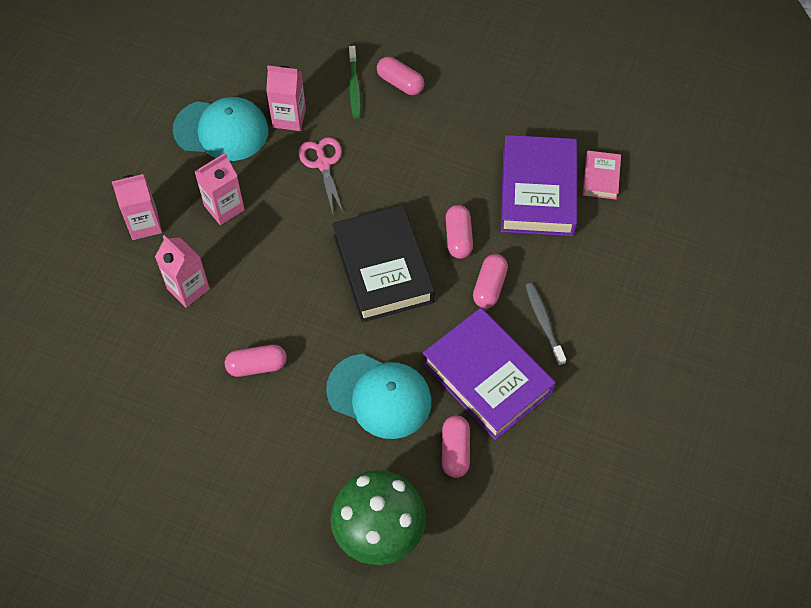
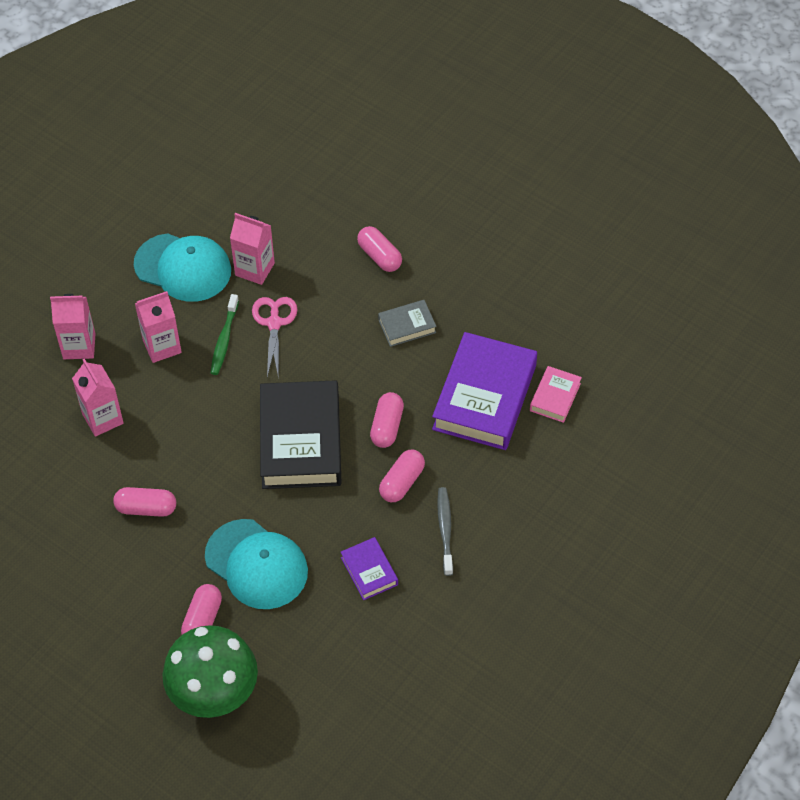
camera: 15 degrees right, 5 degrees down
green toothbrush [348,46,361,119] -> green toothbrush moved to [210,294,239,375]
purple book [422,308,556,440] -> purple book [341,537,398,600], size x0.47
pink capsule [442,415,470,478] -> pink capsule moved to [181,584,222,635]
none -> grey book [378,300,437,347]

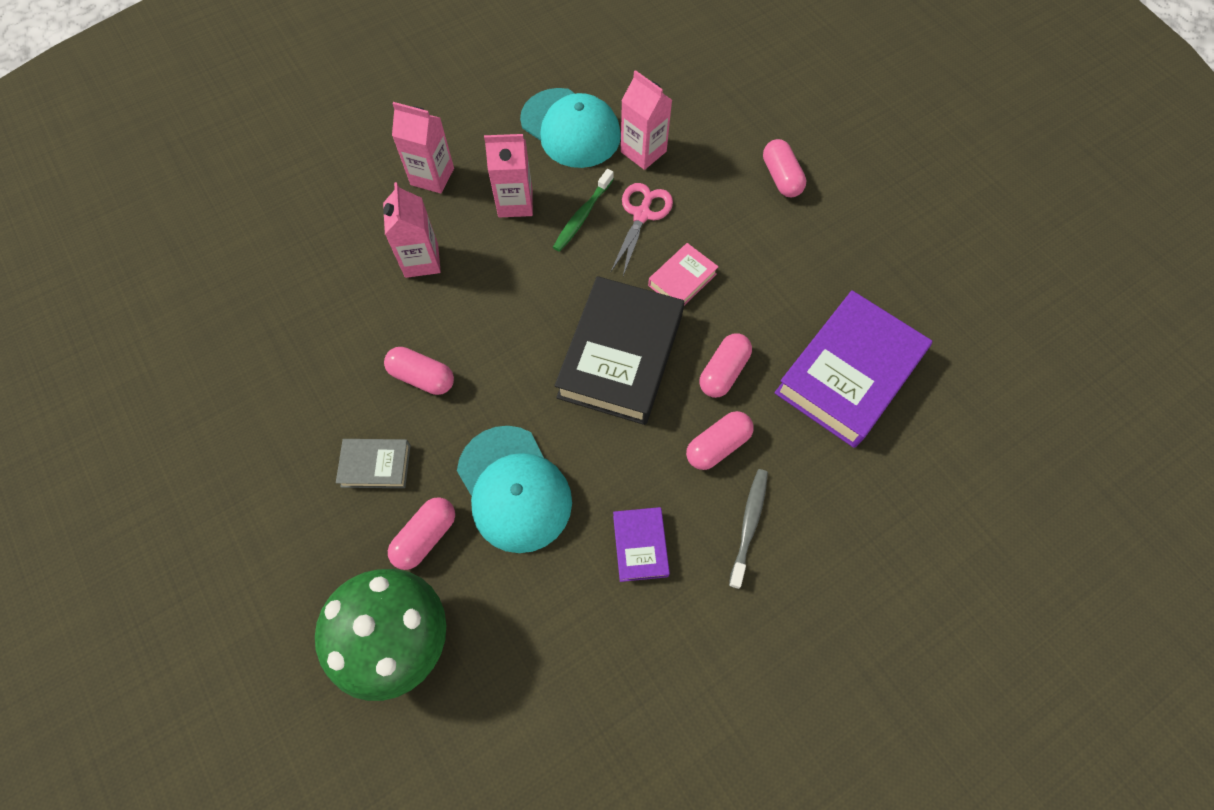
camera: 20 degrees right, 10 degrees up
grey book [378,300,437,347] -> grey book moved to [336,439,411,488]
pink book [530,366,582,423] -> pink book moved to [648,243,719,305]

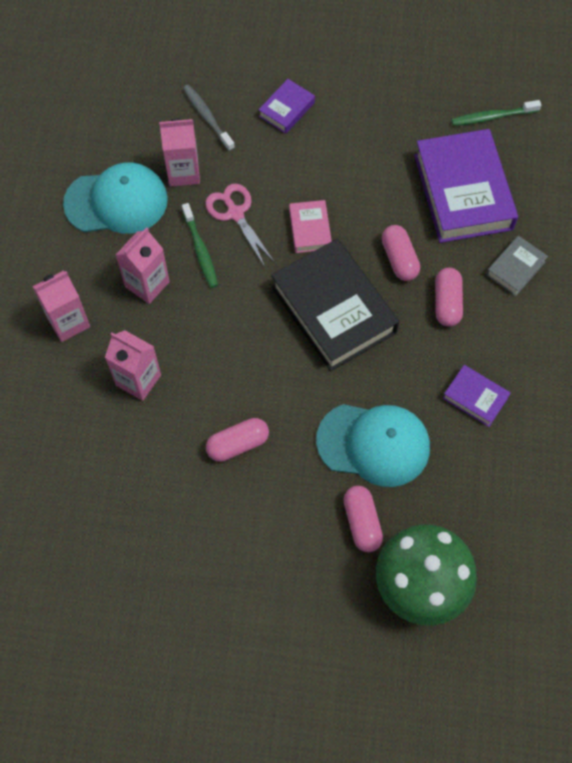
camera: 50 degrees left, 0 degrees up
grey book [336,439,411,488] -> grey book moved to [486,236,548,296]
grey toothbrush [729,469,768,589] -> grey toothbrush moved to [183,85,235,151]
pink capsule [763,139,806,197] -> purple book [259,79,315,134]
none -> green toothbrush [451,100,541,126]

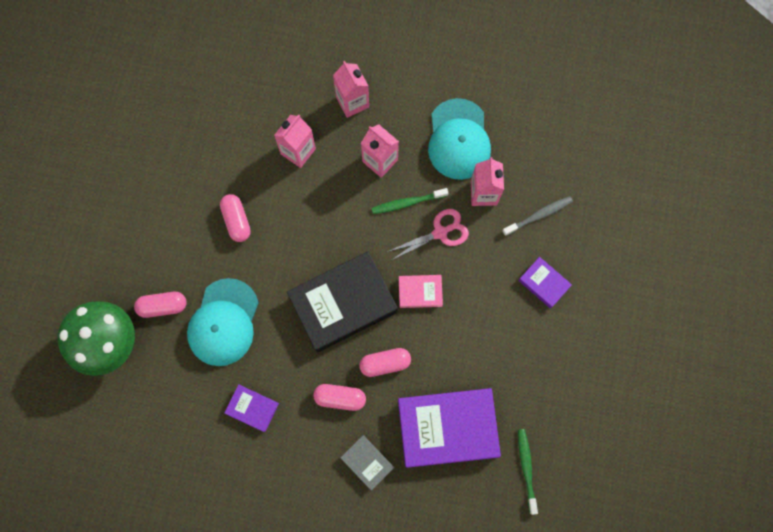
camera: 95 degrees right, 10 degrees up
purple book [443,365,511,427] -> purple book turned 75 degrees clockwise [225,384,279,432]

